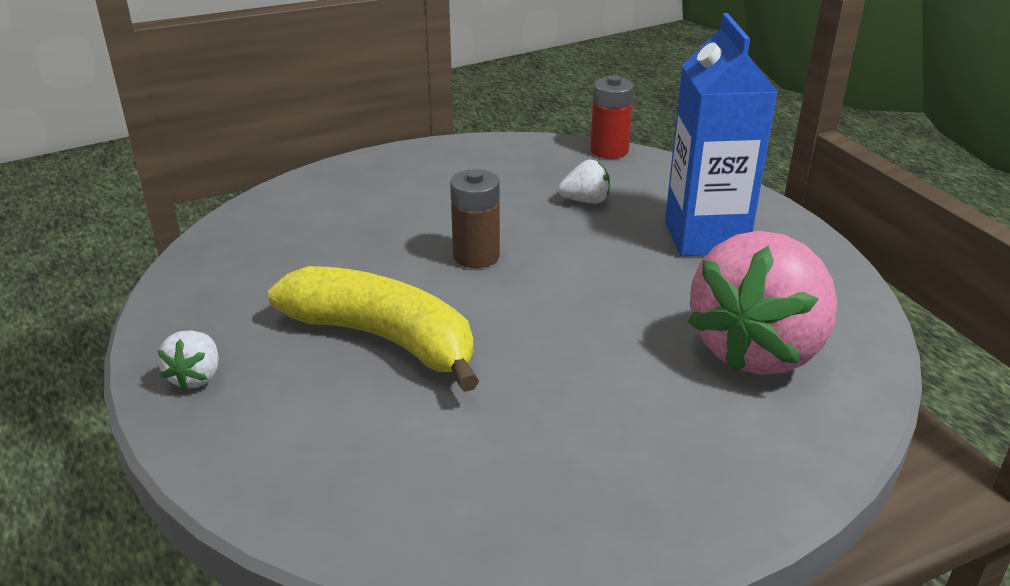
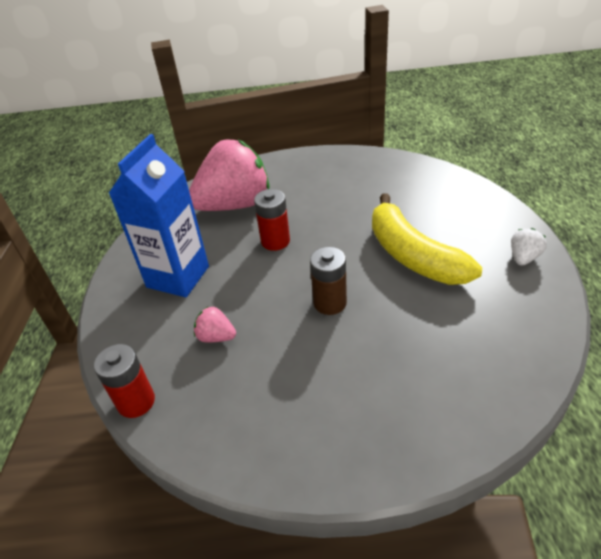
camera: 150 degrees left, 10 degrees up
white strawberry [558,160,610,203] -> pink strawberry [194,306,236,342]
none -> red battery [254,189,290,251]

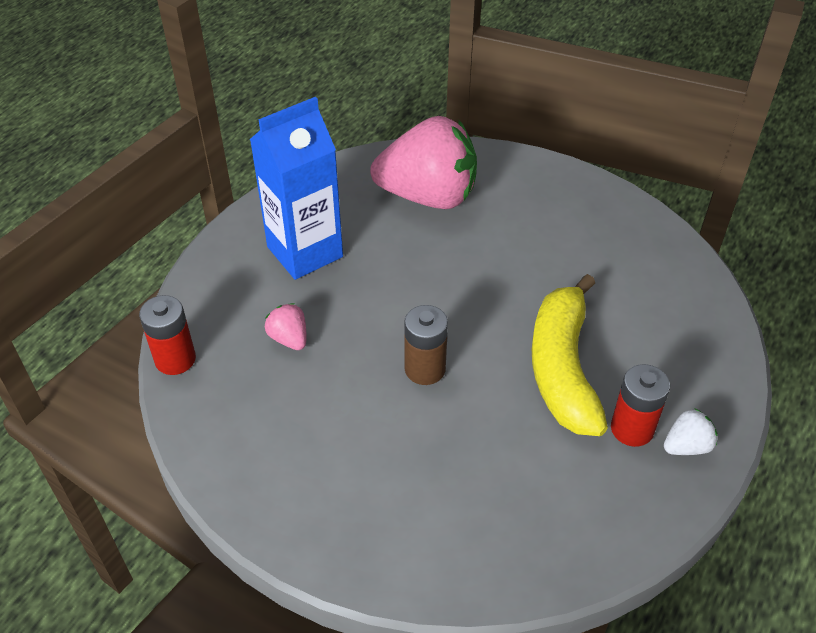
camera: 30 degrees right, 5 degrees up
red battery [254,189,290,251] -> red battery moved to [611,364,670,447]

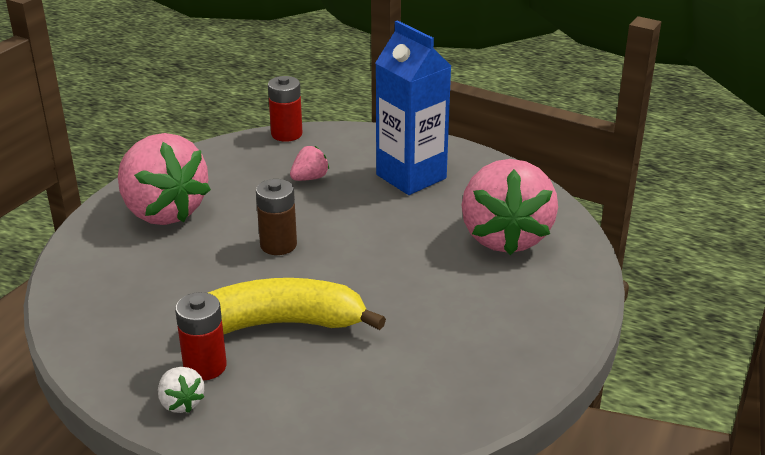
camera: 85 degrees right, 15 degrees down
none -> pink strawberry [118,133,211,225]

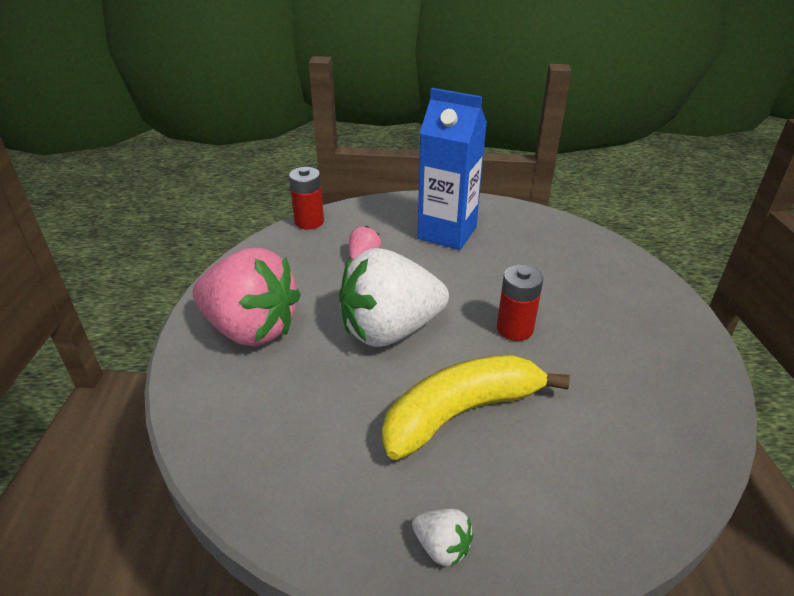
camera: 25 degrees left, 5 degrees up
red battery [175,292,227,380] -> red battery moved to [497,265,543,341]
brown battery [256,179,297,255] -> white strawberry [339,248,449,347]
pink strawberry [462,159,558,255] -> none

